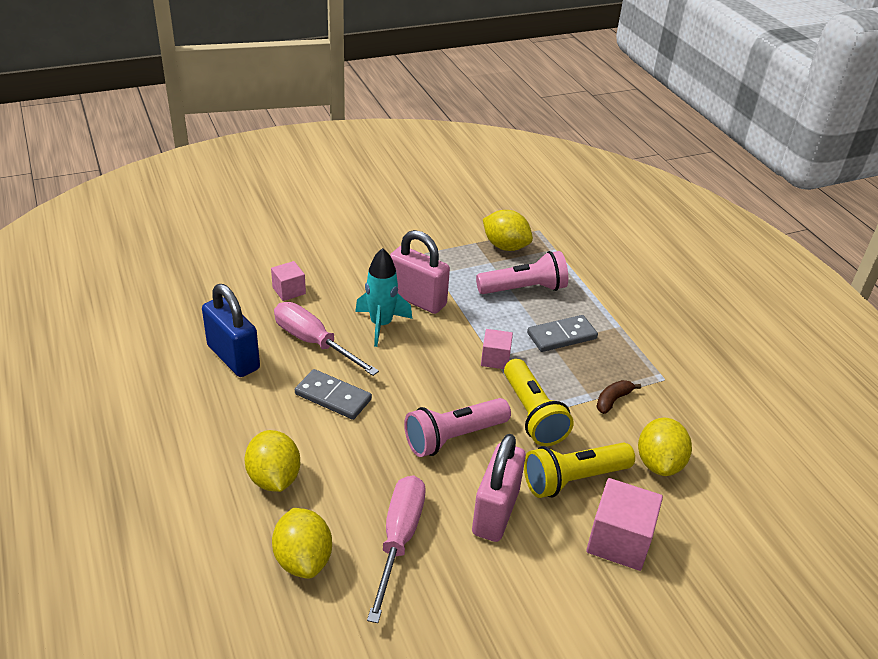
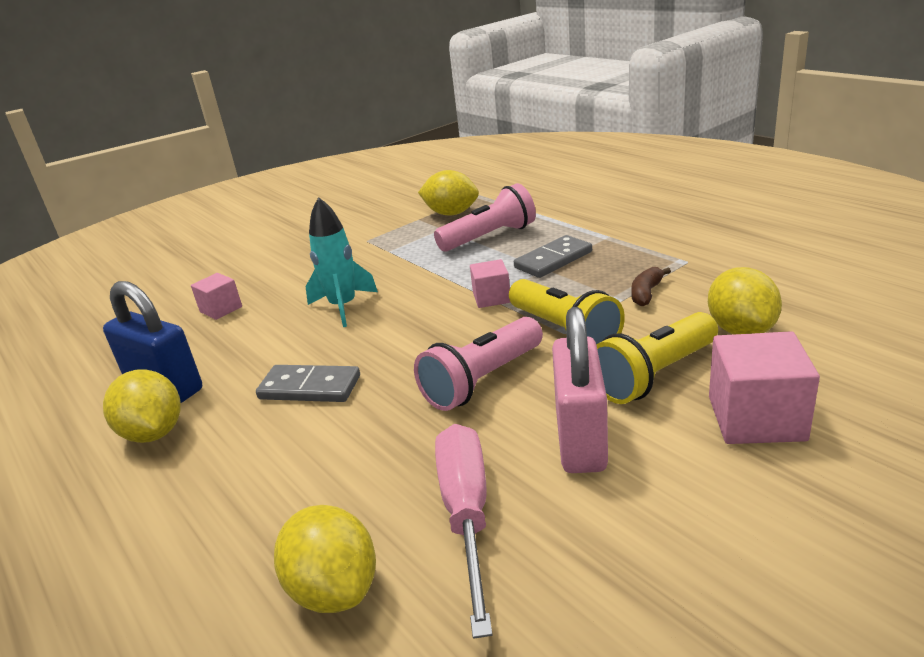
camera: 10 degrees left, 10 degrees down
yellow lemon [244,430,300,492] -> yellow lemon moved to [103,369,181,443]
pink screwdriver [274,302,379,376] -> none
pink padlock [390,230,450,314] -> none

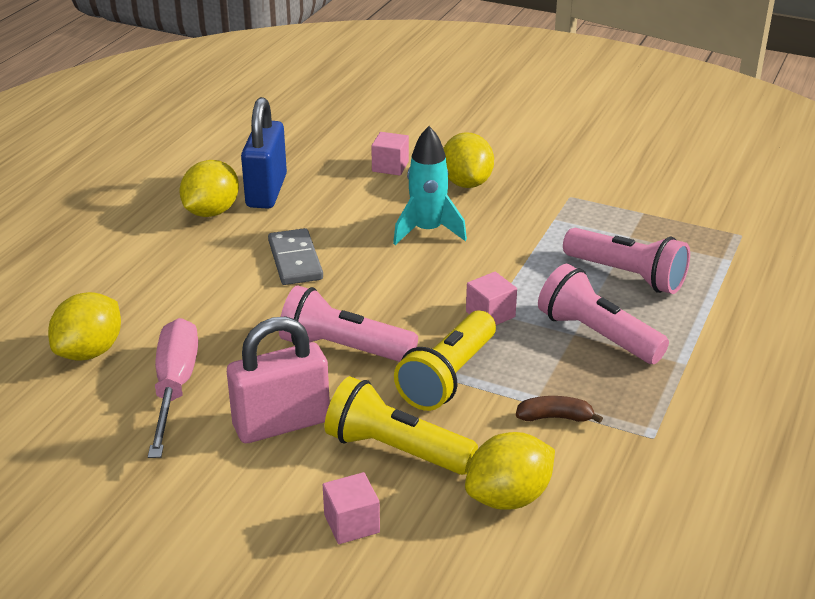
camera: 60 degrees right, 5 degrees up
yellow lemon [418,170,479,216] -> yellow lemon moved to [443,132,494,188]
pink screwdriver [435,424,493,639] -> pink screwdriver turned 60 degrees counterclockwise [148,318,198,458]
grey domino [514,235,592,278] -> pink flashlight [538,264,669,364]
pink cube [709,331,820,444] -> pink cube [323,472,380,544], size x0.59

